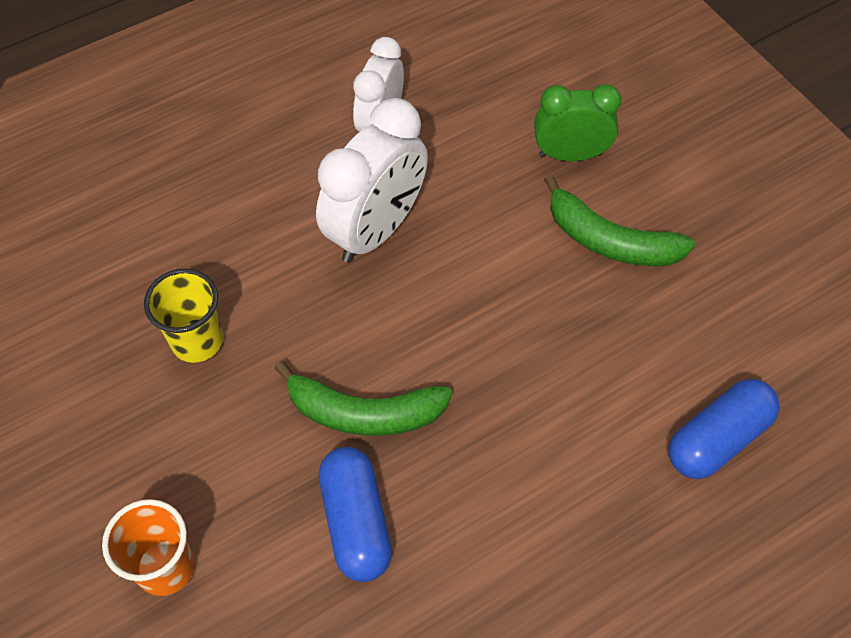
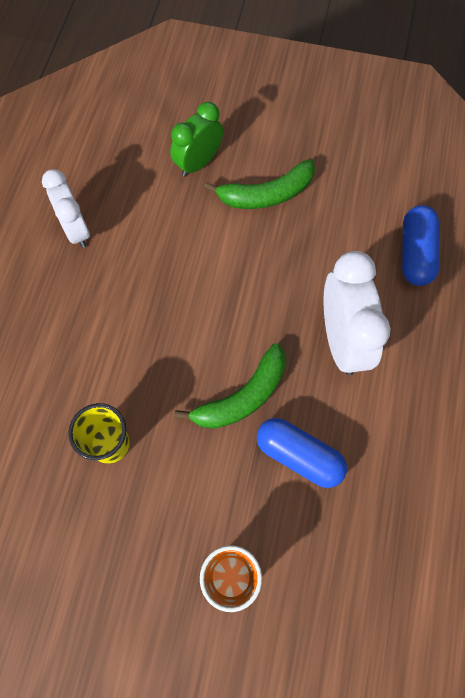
camera: 45 degrees left, 10 degrees up
white clock [316,98,428,263] -> white clock moved to [324,251,391,375]

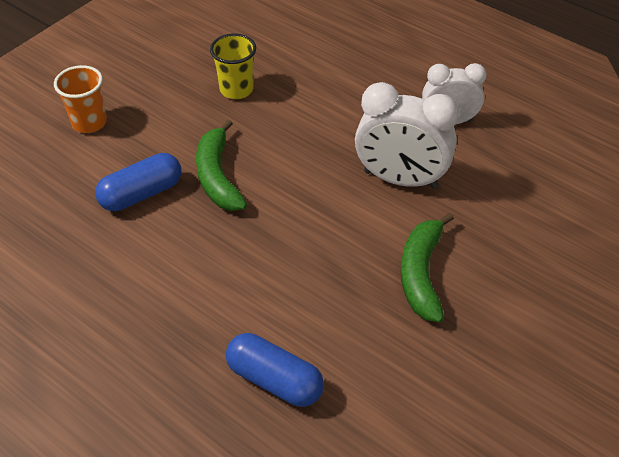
camera: 115 degrees right, 20 degrees down
green clock [170,102,223,177] -> none
white clock [324,251,391,375] -> white clock moved to [355,82,459,188]

